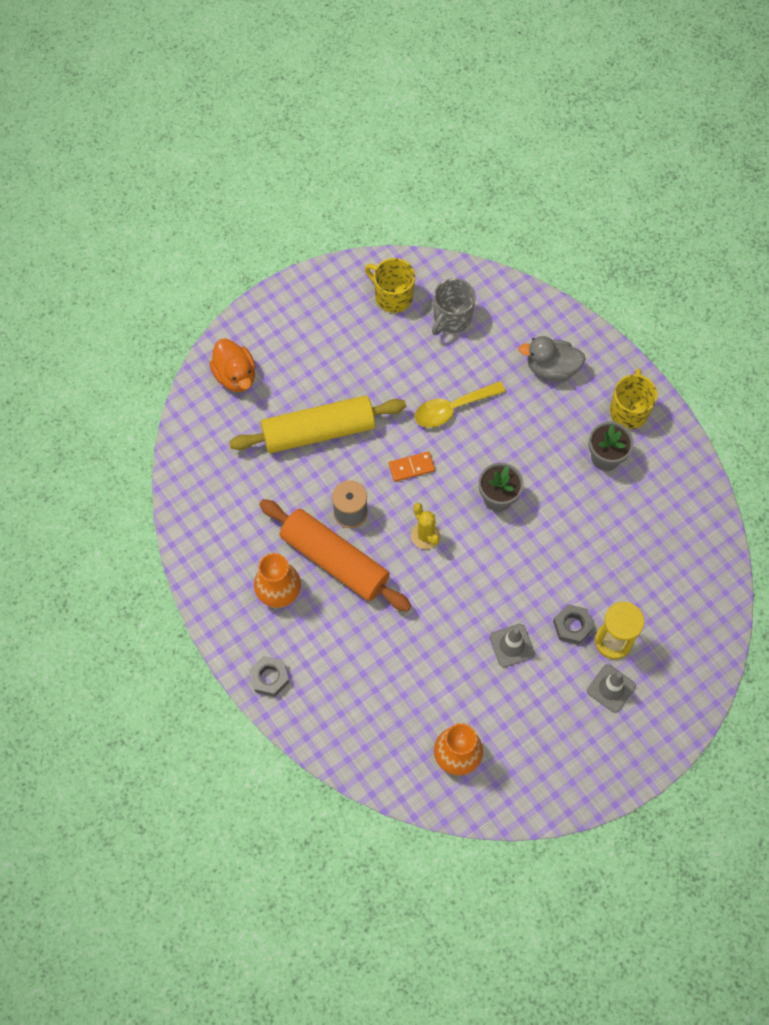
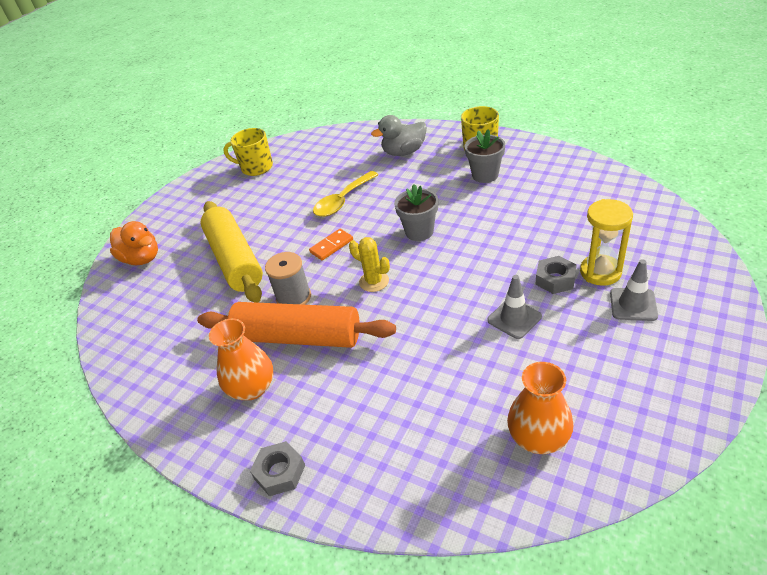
camera: 20 degrees left, 25 degrees down
yellow rolling pin [229,395,406,453] -> yellow rolling pin turned 75 degrees counterclockwise [200,201,263,303]
grey mug [432,278,476,335] -> none

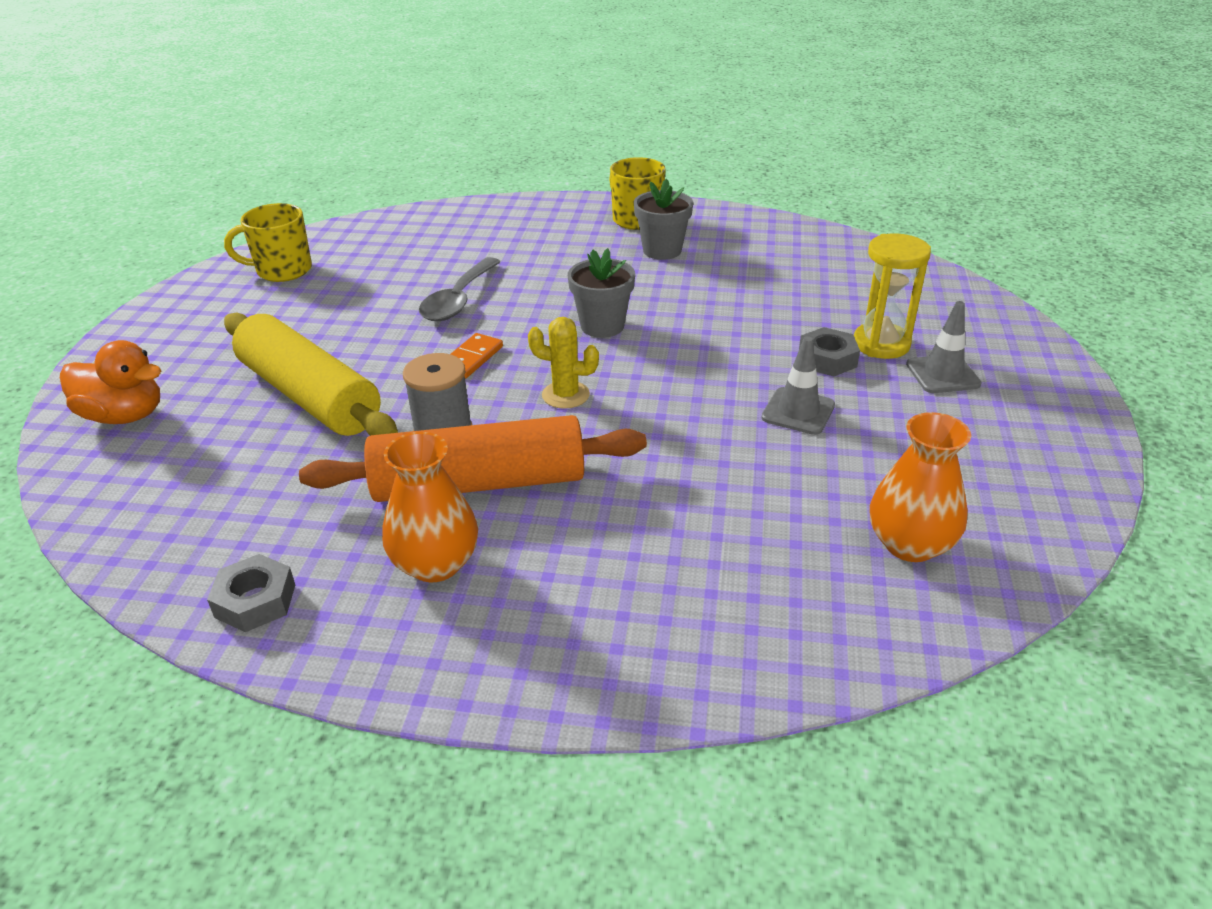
camera: 25 degrees left, 5 degrees down
grey nut [250,441,305,496] -> grey nut moved to [207,554,295,632]
yellow spoon [313,171,379,217] -> grey spoon [419,257,500,321]
grey duck [371,115,427,156] -> none

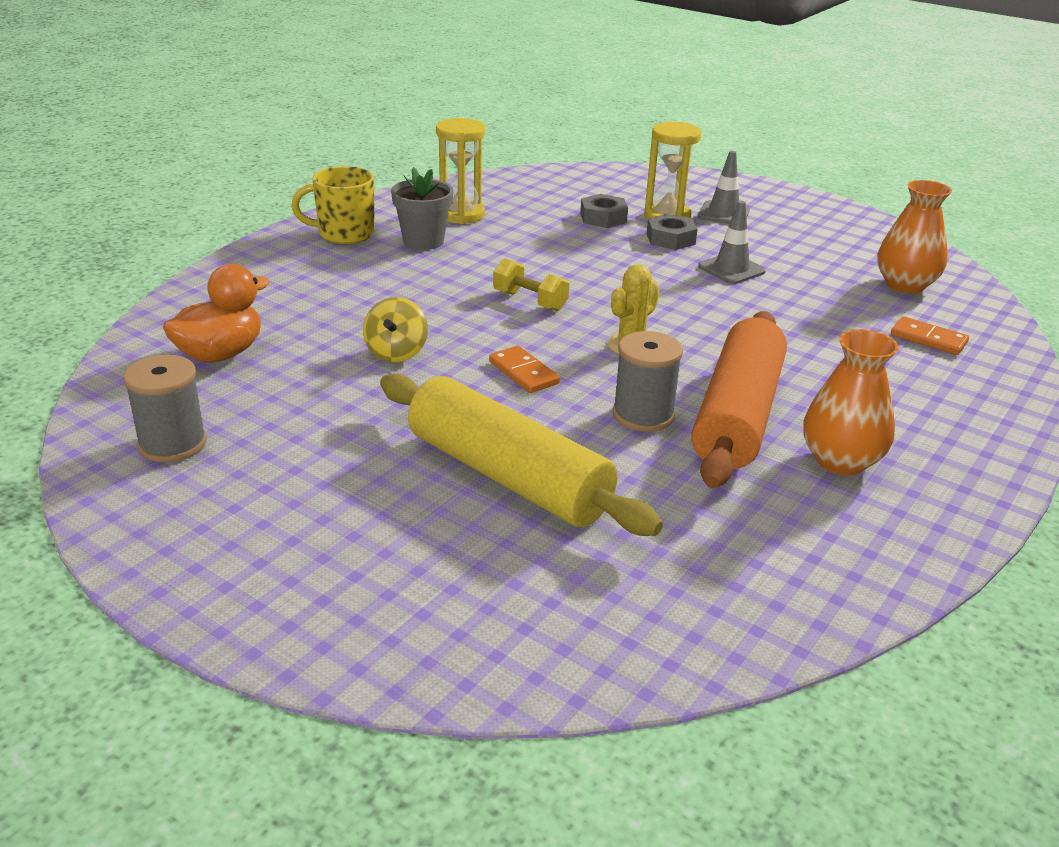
camera: 65 degrees left, 5 degrees down
orange duck [60,340,162,424] -> orange duck moved to [163,264,270,363]
grey nut [207,554,295,632] -> grey nut moved to [580,194,628,228]
yellow mug [224,203,312,282] -> grey spool [123,355,207,463]
yellow rolling pin [224,313,398,436] -> yellow rolling pin turned 60 degrees clockwise [380,374,663,536]
grey spoon [419,257,500,321] -> yellow spinning top [363,297,428,362]
grey flower pot [568,248,635,338] -> yellow dumbbell [493,258,569,311]
none -> yellow hourglass [436,118,486,224]
none -> orange domino [891,316,969,355]

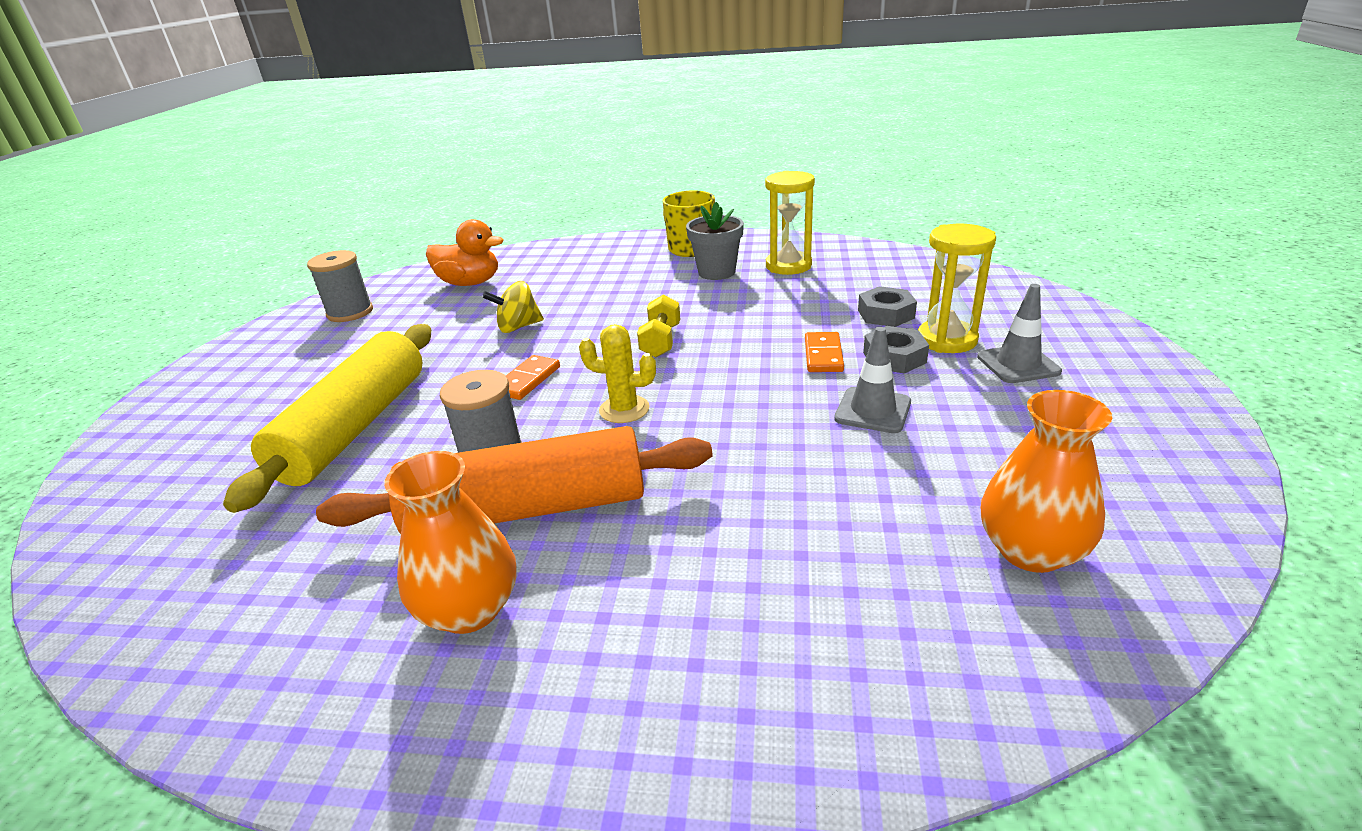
camera: 65 degrees right, 0 degrees up
orange domino [891,316,969,355] -> orange domino moved to [805,332,844,372]

